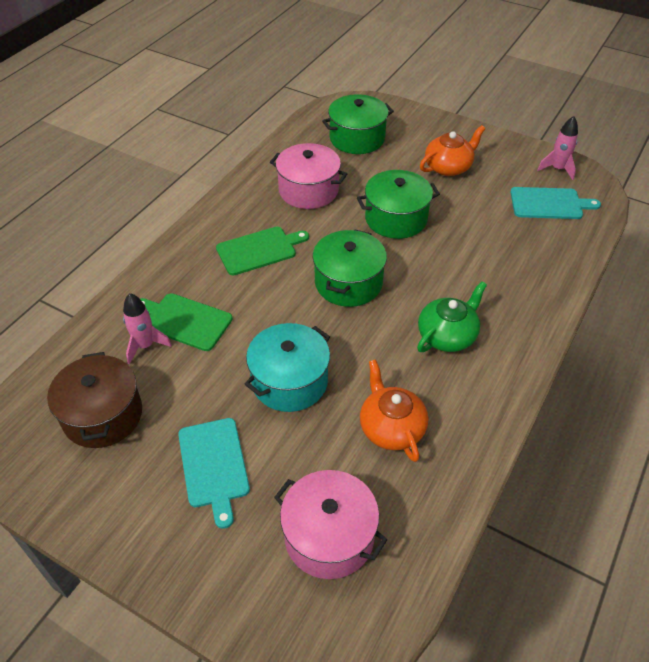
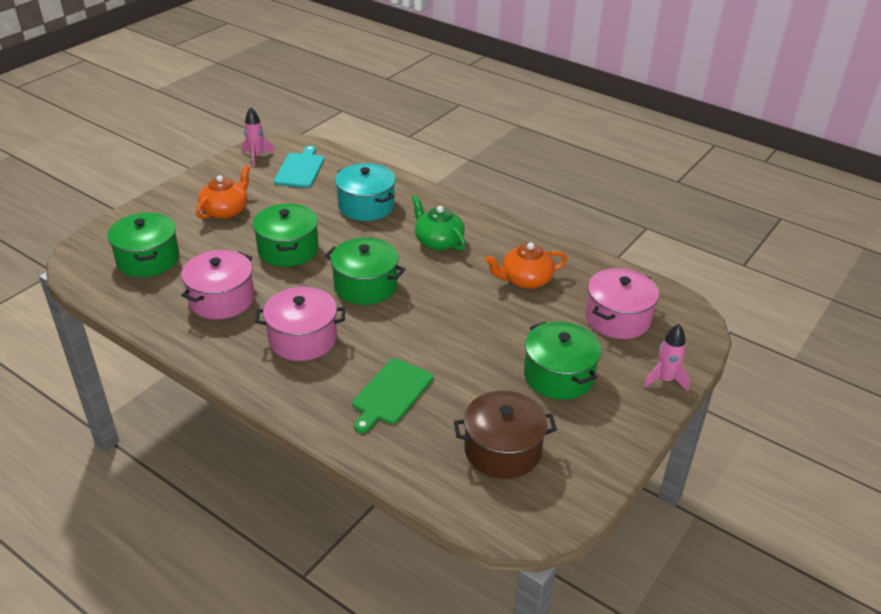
camera: 85 degrees left, 10 degrees down
pink rocket [123,293,172,364] -> pink rocket moved to [643,324,690,391]
turquoise cutting board [178,418,250,529] -> green pot [524,321,601,400]
green cutting board [216,227,309,276] -> pink pot [255,287,345,361]
turquoise pot [245,323,330,412] -> turquoise pot moved to [335,163,396,221]
orange teapot [420,125,485,176] -> orange teapot turned 60 degrees clockwise [196,165,250,219]

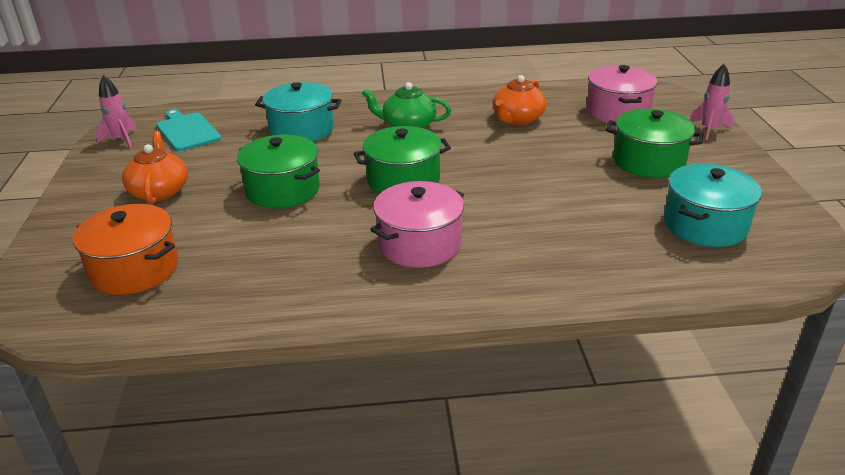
camera: 40 degrees left, 5 degrees down
green pot [107,212,179,277] -> orange pot [73,204,179,295]
pink pot [181,250,254,319] -> none
green cutting board [352,358,433,433] -> none
brown pot [454,391,557,479] -> turquoise pot [664,164,762,247]

